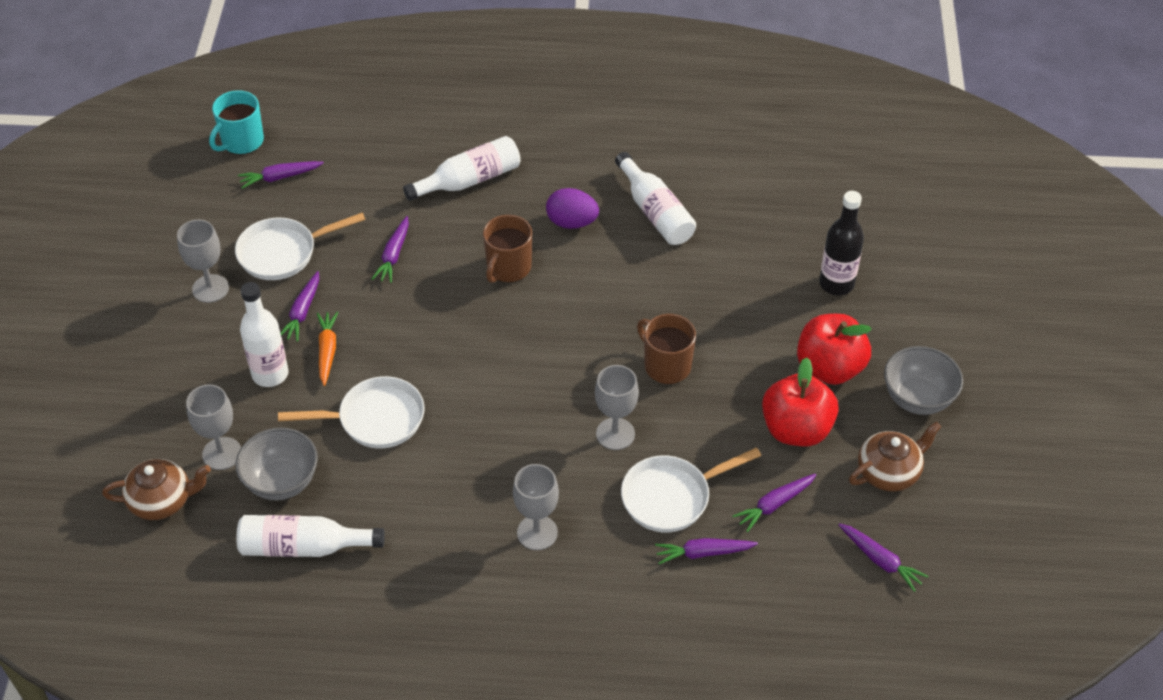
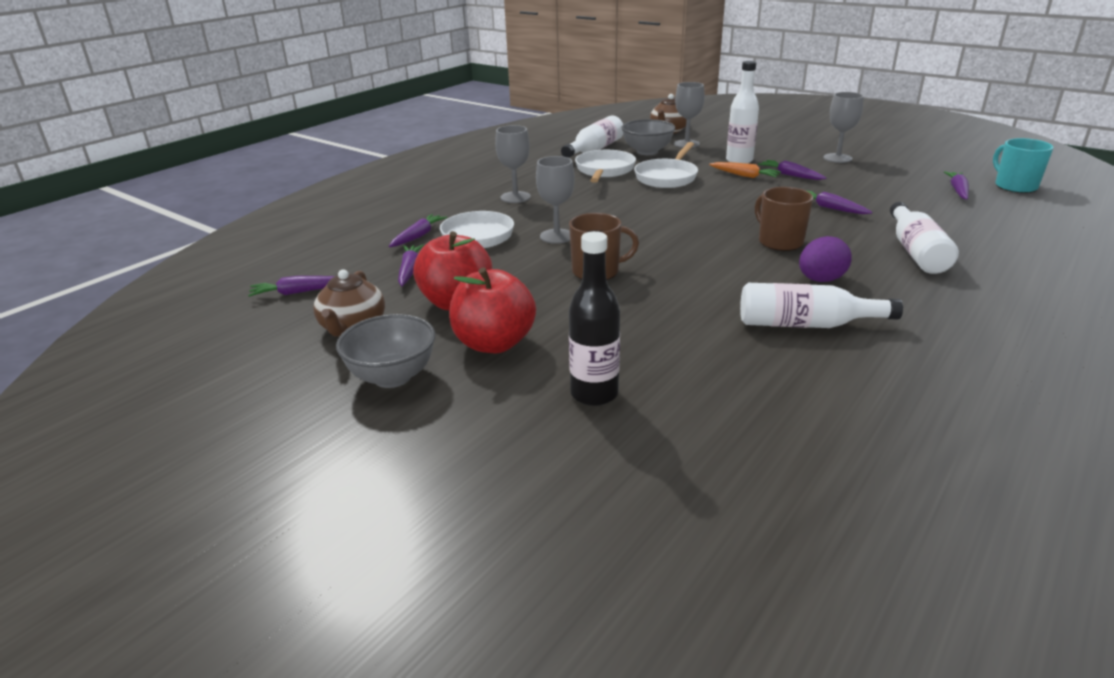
camera: 125 degrees right, 20 degrees down
white pan [235,212,366,280] -> white pan moved to [575,150,636,183]

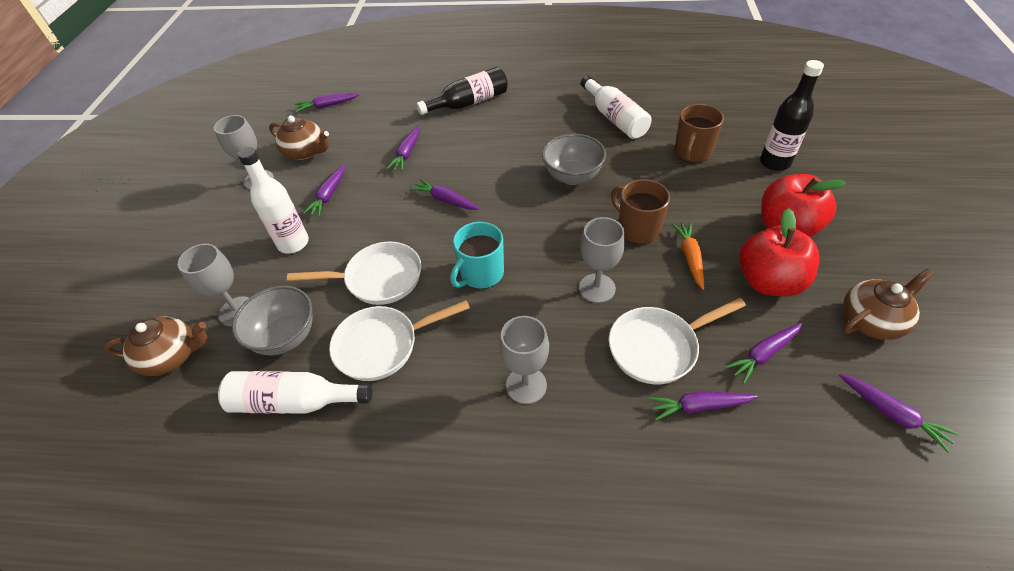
camera: 120 degrees left, 20 degrees up
grey bowl [336,314,435,388] -> grey bowl moved to [542,134,606,185]
orange carrot [709,162,781,178] -> orange carrot moved to [672,222,704,290]
brown mug [755,187,813,251] -> brown mug moved to [674,104,724,163]
purple egg [799,236,852,282] -> none
white bottle [890,202,959,274] -> black bottle [416,67,508,115]
turquoise mug [993,138,1054,193] -> turquoise mug moved to [450,222,504,289]
none -> brown teapot [269,116,329,160]
none -> purple carrot [410,179,479,210]

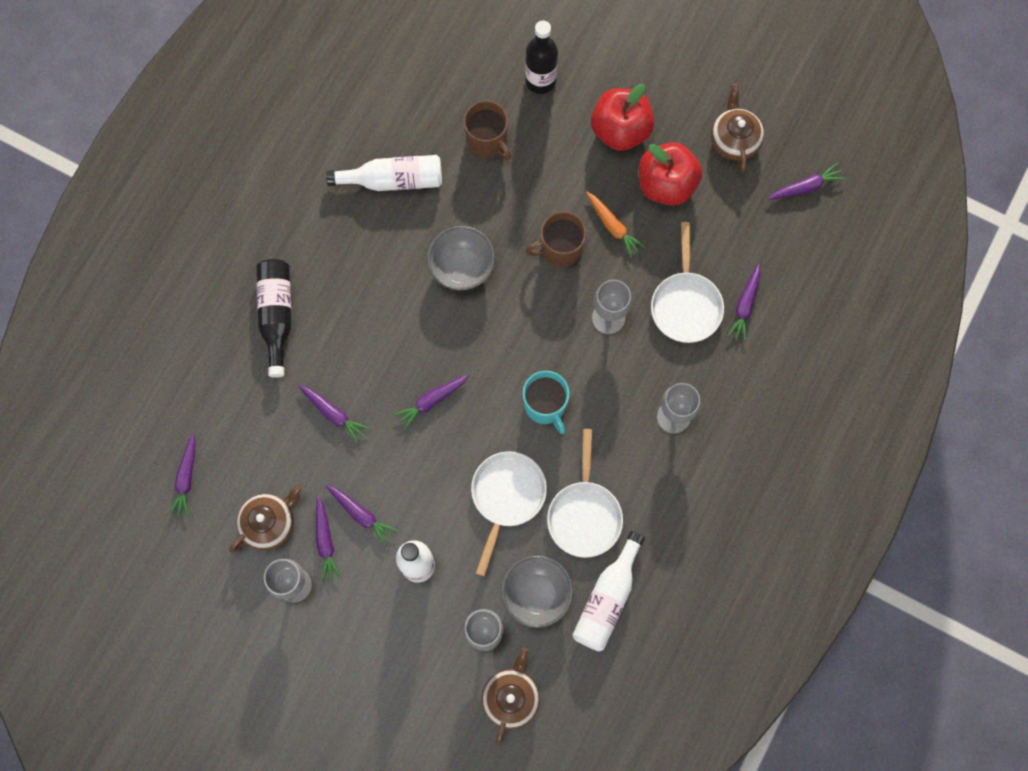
camera: 70 degrees left, 25 degrees up
orange carrot [672,222,704,290] -> orange carrot turned 150 degrees counterclockwise [586,192,646,258]
purple carrot [725,323,802,384] -> purple carrot moved to [316,496,342,583]

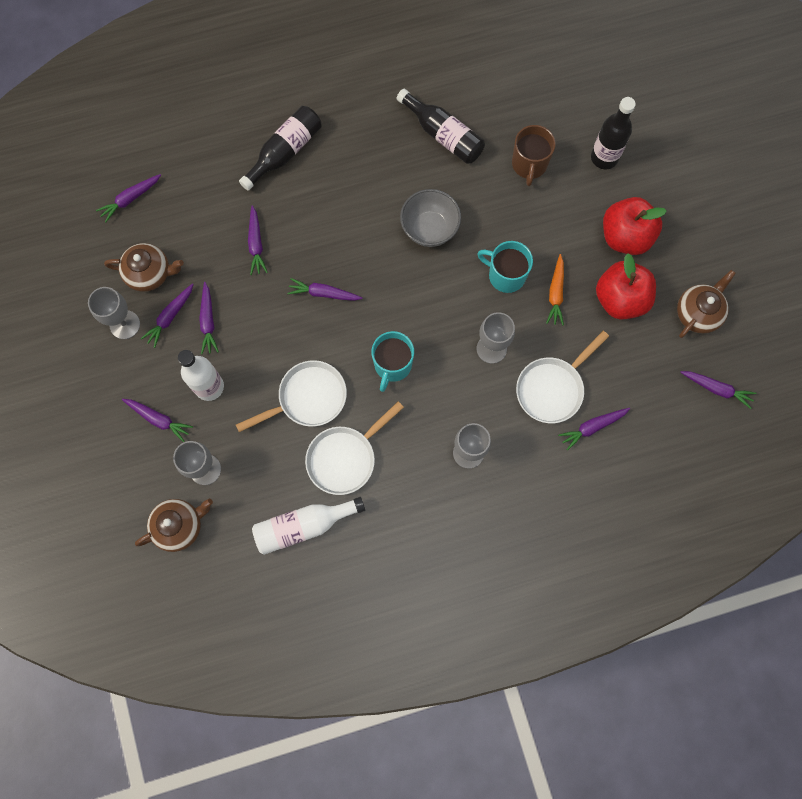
camera: 45 degrees right, 0 degrees up
white bottle [326,155,442,191] -> black bottle [396,89,485,164]
grey bowl [501,555,573,628] -> none
brown mug [525,211,586,267] -> turquoise mug [477,241,533,293]
none -> purple carrot [122,399,193,442]

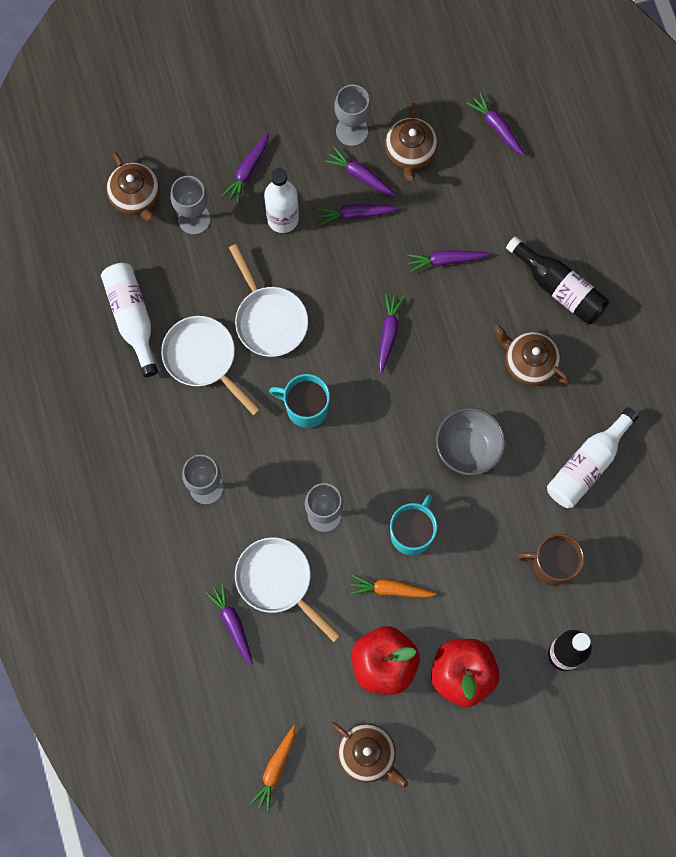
camera: 90 degrees right, 0 degrees up
black bottle [396,89,485,164] -> white bottle [547,407,639,508]
purple carrot [680,371,757,409] -> orange carrot [250,725,295,812]
none -> brown teapot [494,325,570,386]

